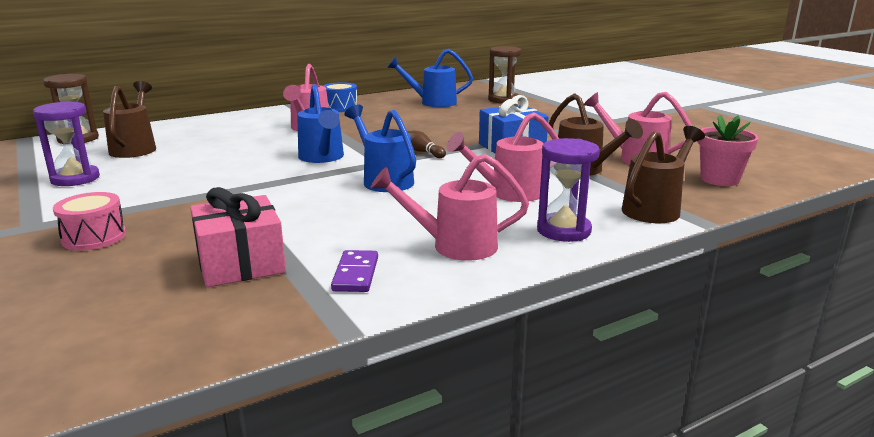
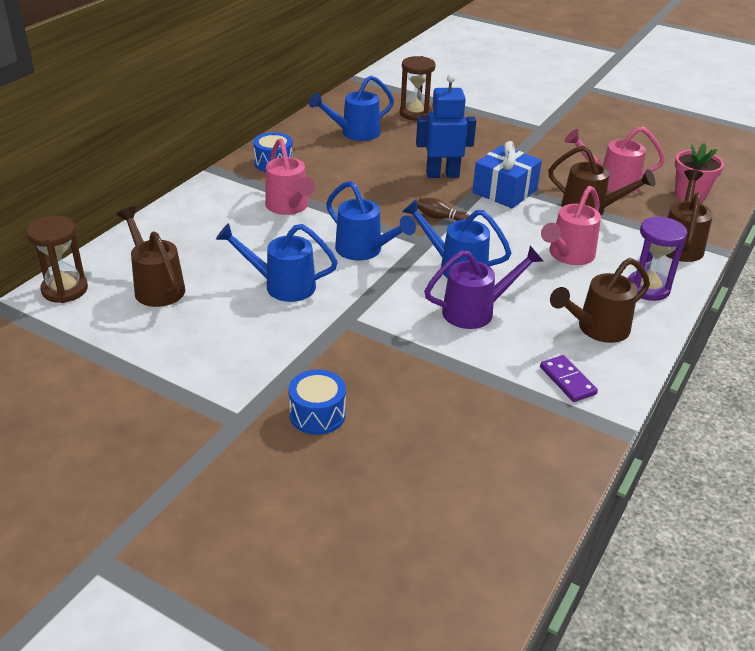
camera: 30 degrees left, 15 degrees up
purple hourglass [33,101,100,186] -> none
pink drum [53,192,126,251] -> blue drum [288,370,346,435]
pink gift [190,187,286,287] -> none
pink watering can [370,154,529,261] -> brown watering can [550,258,650,343]
none -> blue watering can [216,223,338,302]
none -> blue robot [416,74,476,178]
none -> purple watering can [424,246,543,329]

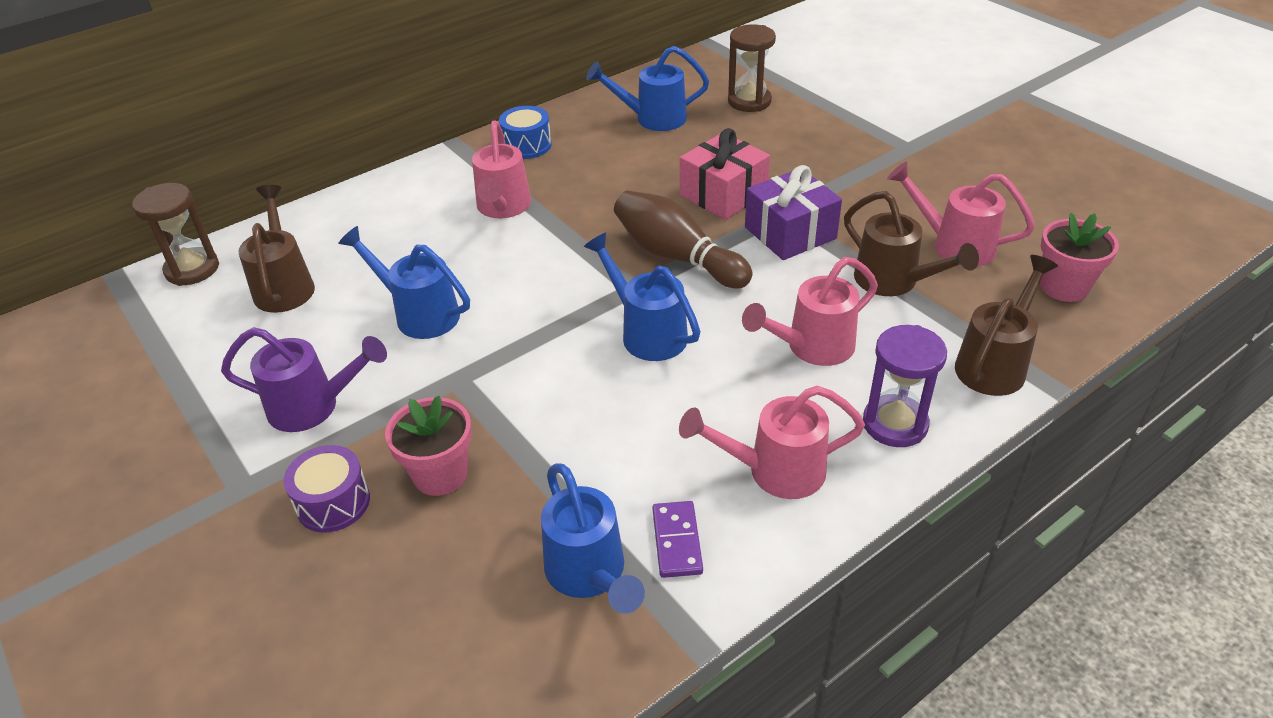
camera: 25 degrees right, 5 degrees up
blue drum [288,370,346,435] -> purple drum [283,445,370,533]
blue watering can [326,181,416,260] -> blue watering can moved to [541,463,645,614]
blue robot [416,74,476,178] -> pink gift [680,128,770,220]
brown bowling pin [417,198,470,221] -> brown bowling pin [614,191,753,289], size x2.14
purple watering can [424,246,543,329] -> purple watering can moved to [221,327,387,432]
blue gift [472,141,542,208] -> purple gift [745,165,842,260]
brown watering can [550,258,650,343] -> pink watering can [679,386,865,499]
none -> pink flower pot [385,396,472,496]

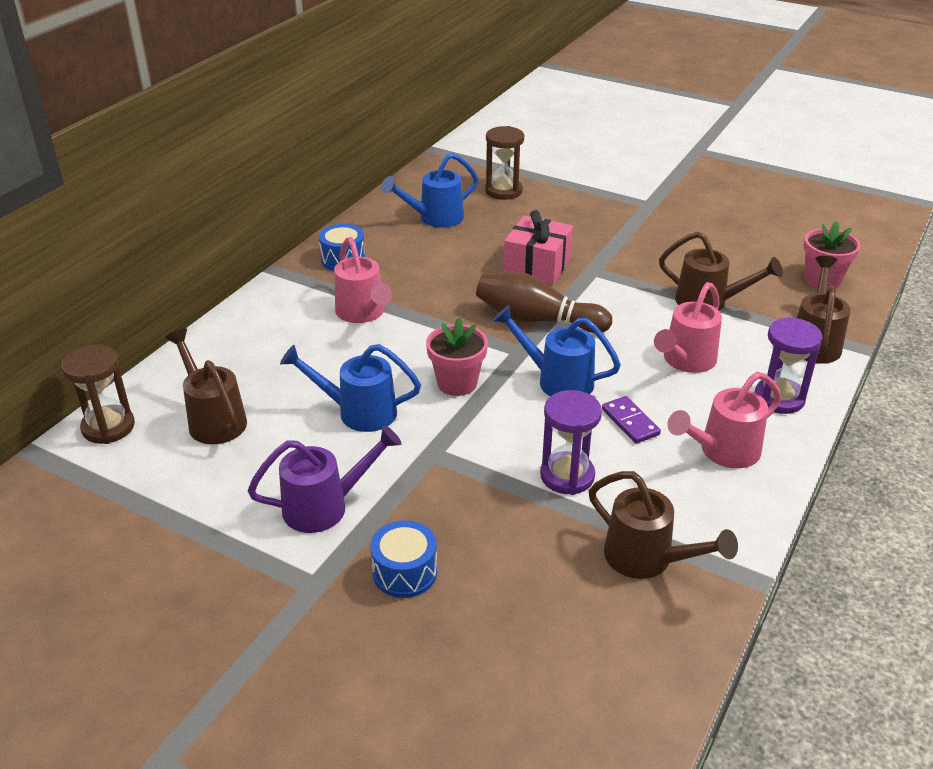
camera: 25 degrees left, 5 degrees down
purple drum [283,445,370,533] -> blue drum [370,520,437,598]
pink flower pot [385,396,472,496] -> pink flower pot moved to [426,317,488,396]
blue watering can [541,463,645,614] -> brown watering can [589,471,738,579]
purple domino [652,501,703,578] -> purple domino moved to [602,396,661,444]
purple gift [745,165,842,260] -> none
pink watering can [887,162,1035,267] -> none
none -> purple hourglass [540,390,602,495]

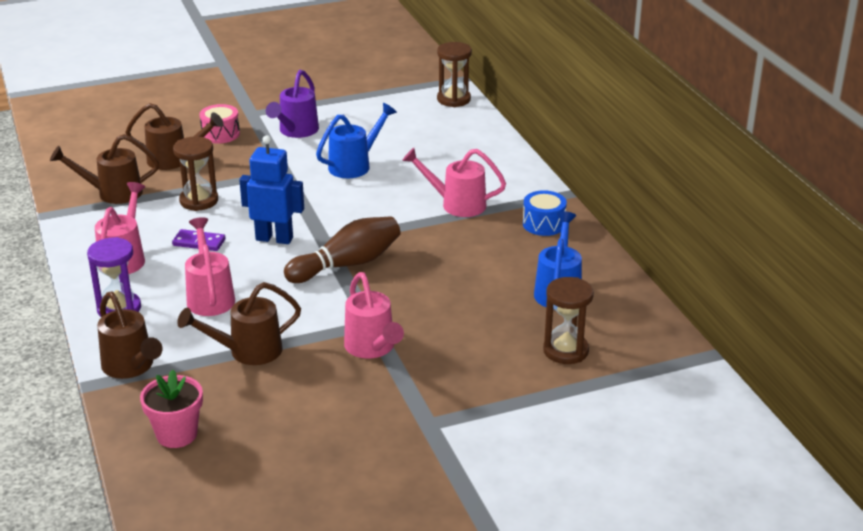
camera: 130 degrees right, 5 degrees down
brown watering can [165,328,247,444] -> brown watering can moved to [125,103,224,170]
blue drum [370,520,437,598] -> pink drum [199,104,240,143]
pink flower pot [426,317,488,396] -> none
blue watering can [493,305,621,396] -> blue robot [239,135,304,244]
pink gift [504,210,573,284] -> none
purple hourglass [540,390,602,495] -> brown hourglass [173,136,218,211]
none -> pink watering can [344,272,404,359]

